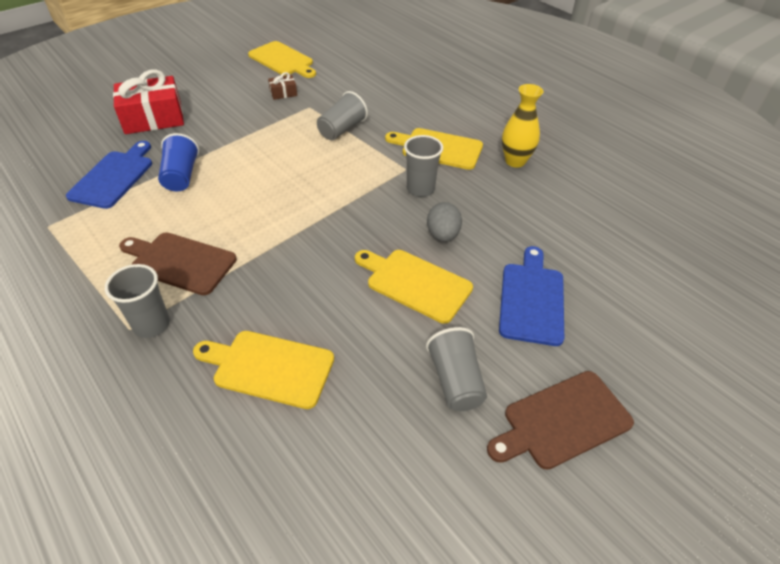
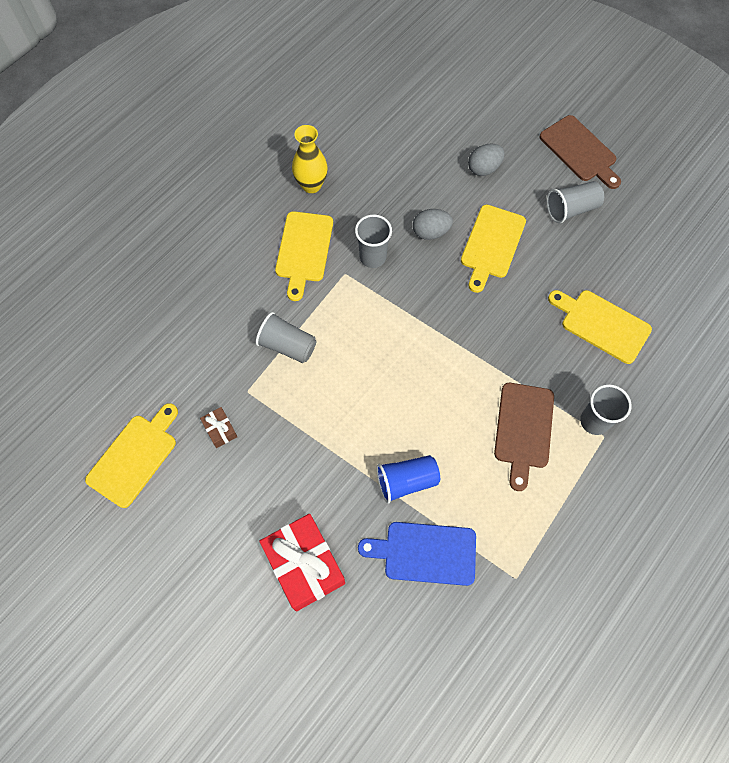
camera: 100 degrees left, 20 degrees up
yellow cutting board [193,331,334,409] -> yellow cutting board turned 120 degrees clockwise [548,290,652,364]
blue cutting board [499,246,564,346] -> grey egg [468,143,505,176]

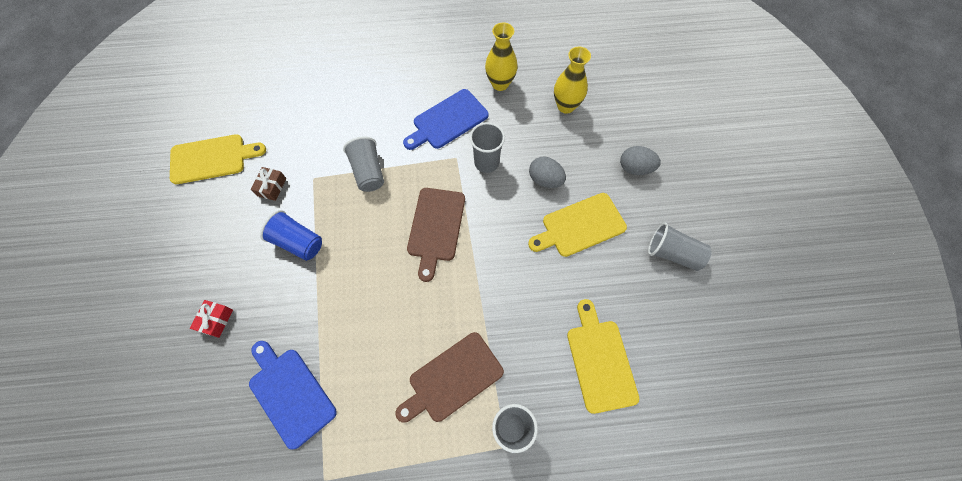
camera: 45 degrees right, 0 degrees up
red gift [259,514,345,612] -> red gift [190,300,233,338], size x0.46
yellow cutting board [275,211,333,301] -> blue cutting board [403,89,489,150]
blue cup [376,455,440,503] -> blue cup moved to [260,210,322,261]
brown cutting board [539,115,621,189] -> brown cutting board moved to [407,188,465,282]
none -> yellow vase [554,47,591,114]

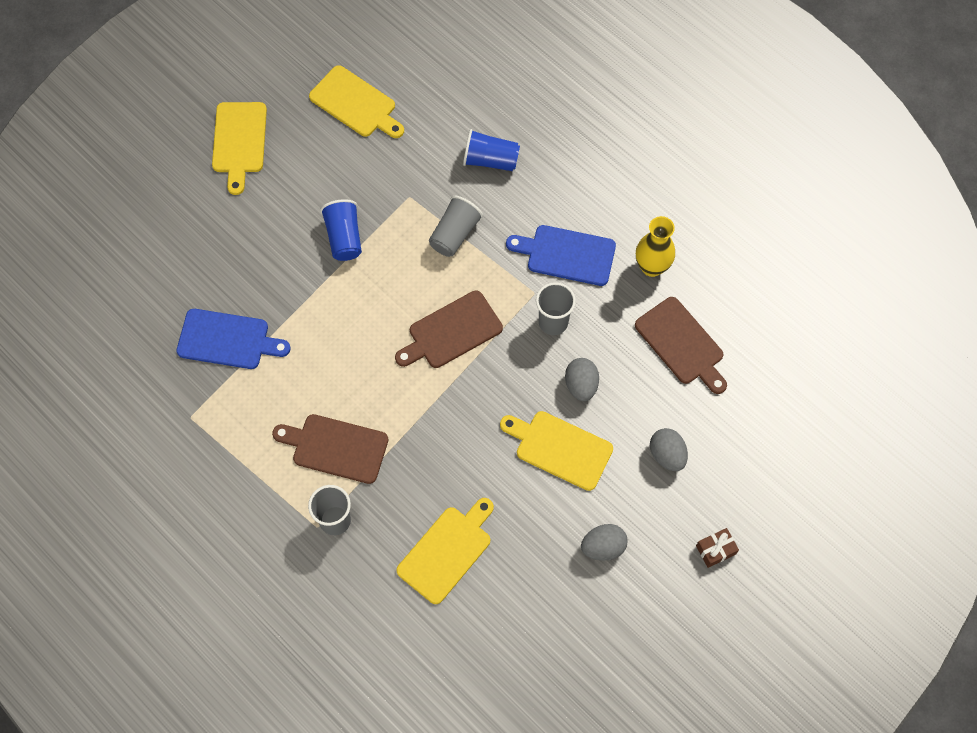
camera: 50 degrees right, 0 degrees up
red gift [190,300,233,338] -> none
blue cutting board [249,341,337,450] -> blue cutting board turned 90 degrees clockwise [176,309,290,369]
brown gift [251,167,286,201] -> brown gift moved to [696,528,739,568]
yellow vase [554,47,591,114] -> brown cutting board [635,297,727,394]
grey cup [648,223,712,271] -> grey egg [581,524,628,561]
none -> yellow cutting board [212,102,267,195]
none -> blue cup [463,129,520,171]

